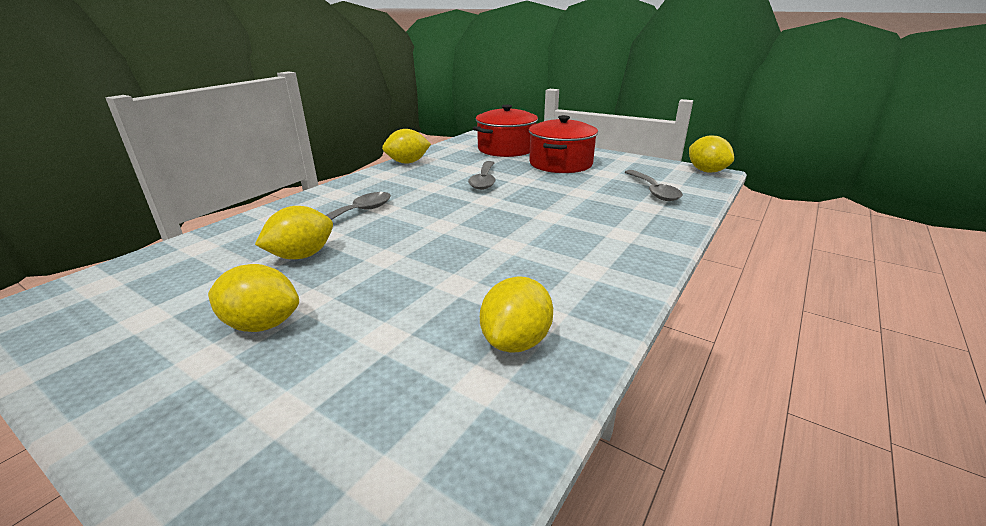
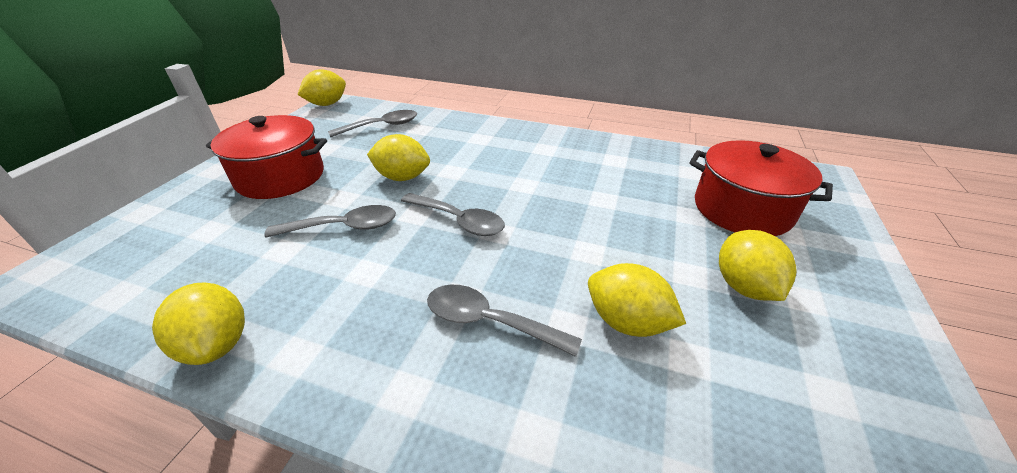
camera: 105 degrees left, 10 degrees up
red pot [473,105,538,157] -> red pot moved to [689,140,833,236]
yellow lemon [480,276,553,353] -> yellow lemon moved to [367,134,430,181]
none -> grey spoon [401,193,505,236]

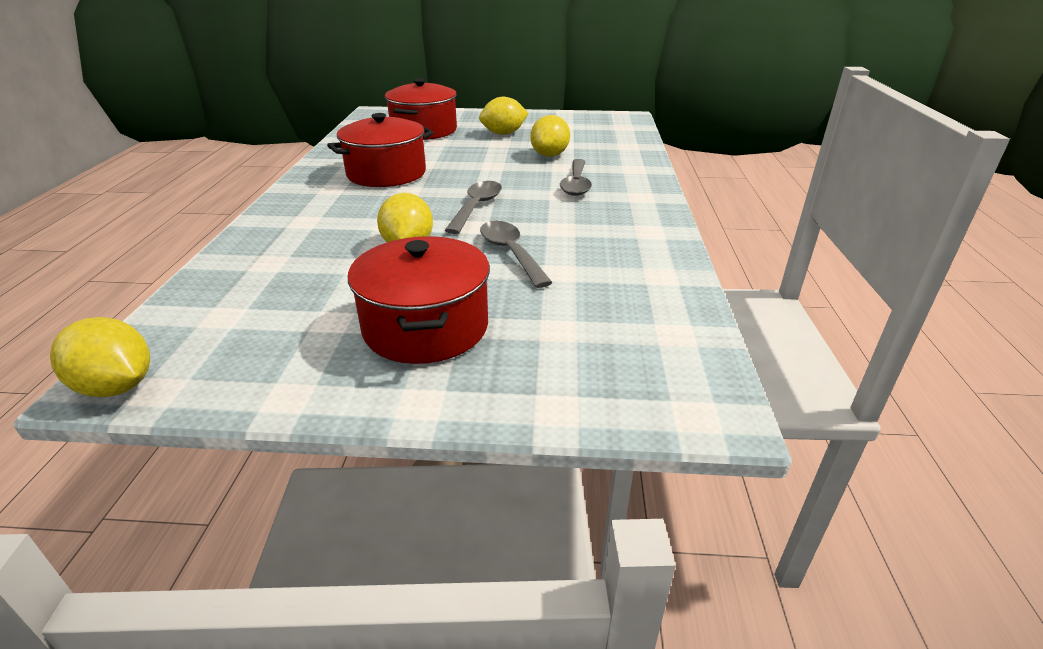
camera: 105 degrees left, 5 degrees down
yellow lemon [152,282,245,365] -> none
grey spoon [328,110,417,137] -> none
none -> red pot [327,113,434,187]

